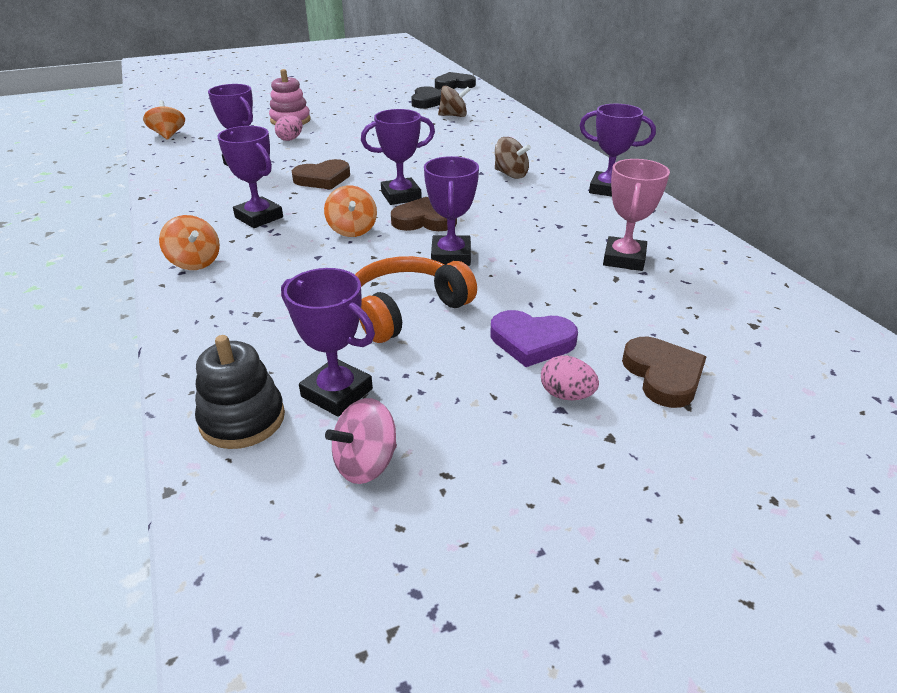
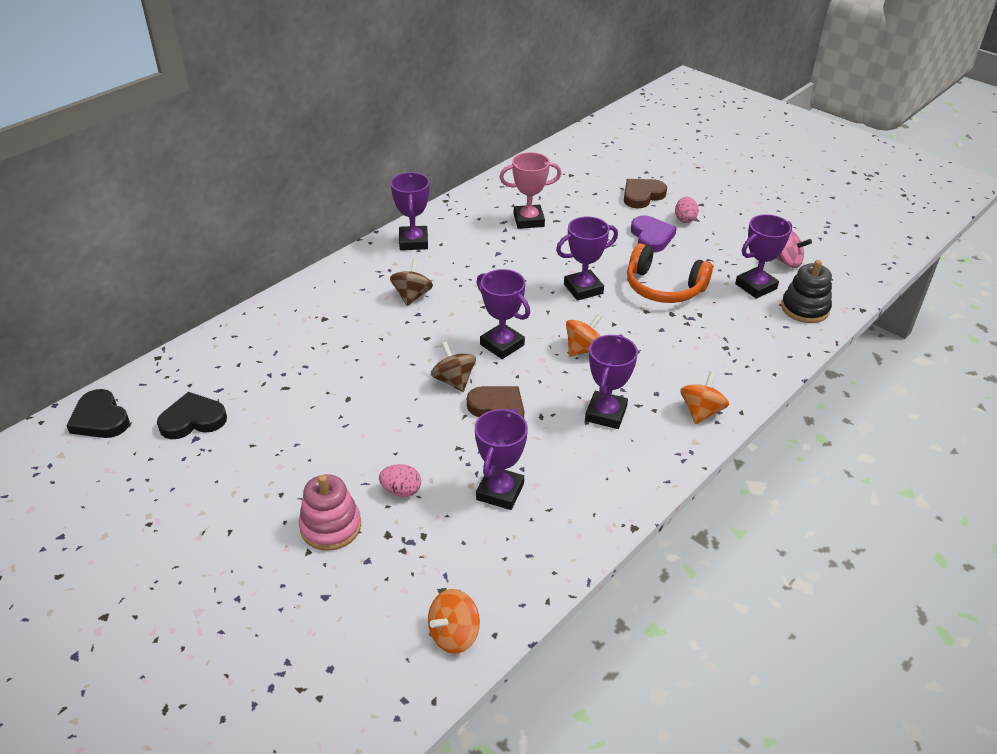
camera: 115 degrees left, 5 degrees up
purple trophy [281,268,375,417] -> purple trophy turned 45 degrees clockwise [735,214,792,299]
brown heart [391,197,457,231] -> none
brown spinning top [438,86,470,117] -> brown spinning top moved to [431,342,476,392]

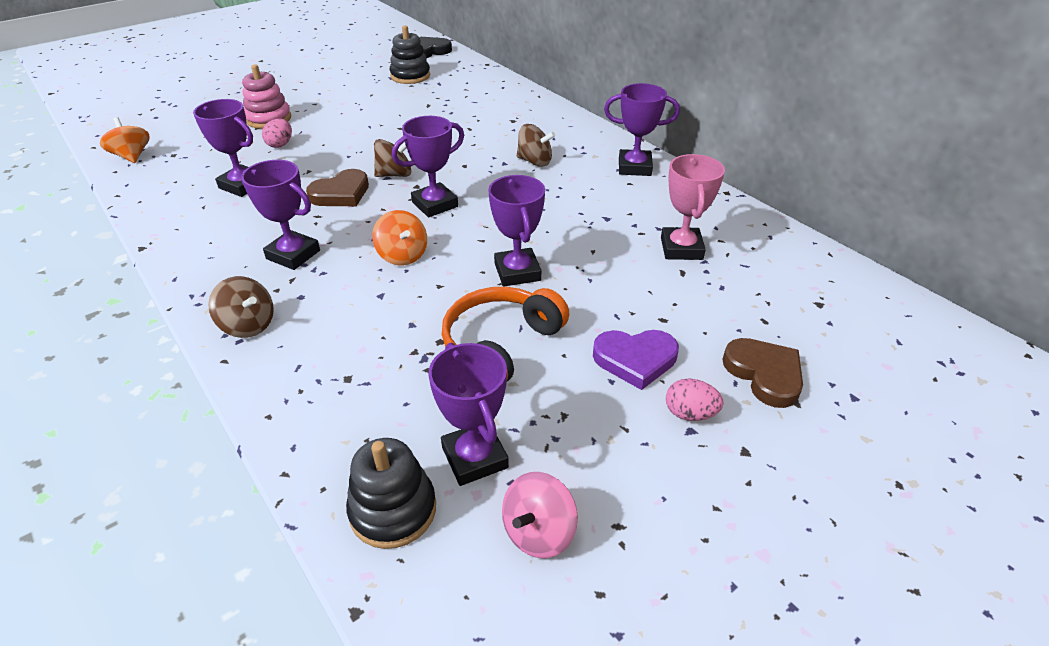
camera: 100 degrees right, 0 degrees up
black heart [157,392,227,439] -> black stacking toy [390,26,430,84]
orange spinning top [680,371,729,424] -> brown spinning top [208,276,274,338]

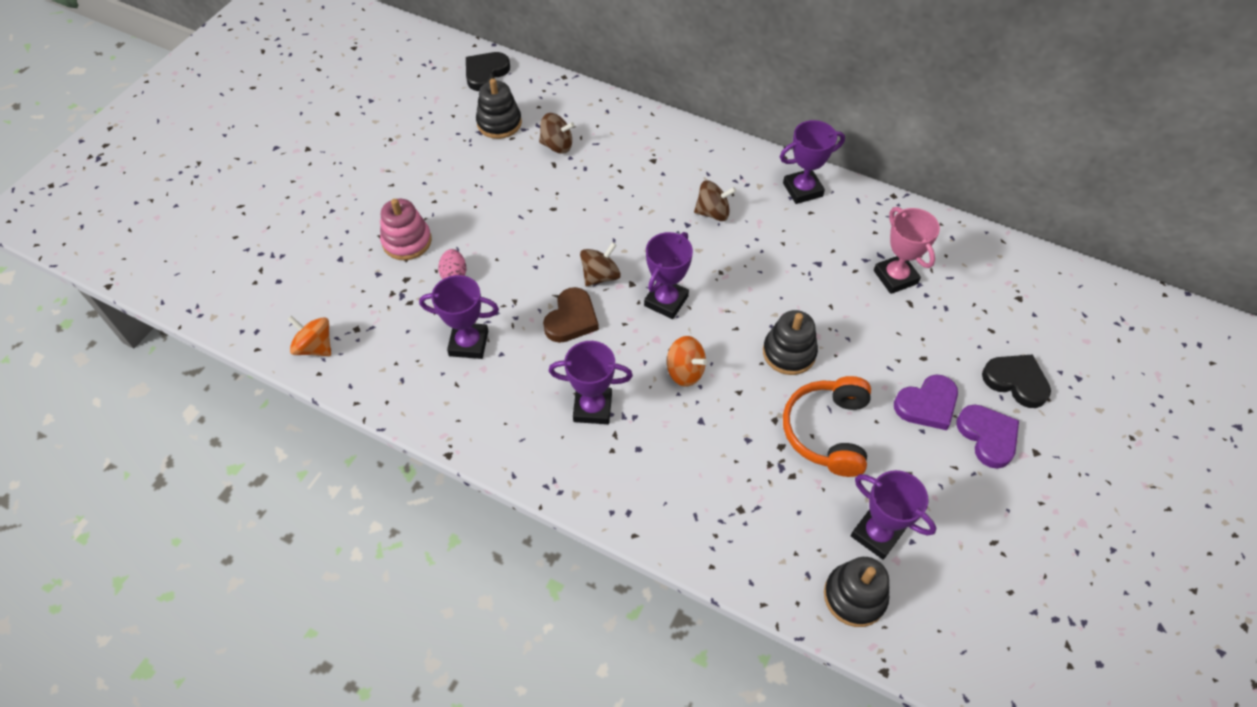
camera: 25 degrees left, 15 degrees up
brown spinning top [208,276,274,338] -> brown spinning top moved to [539,113,575,154]
purple trophy [488,175,545,287] -> black stacking toy [763,310,818,375]
pink spinning top [502,472,578,558] -> none
pink egg [666,378,724,421] -> purple heart [957,404,1019,469]
brown heart [722,338,803,408] -> black heart [982,354,1051,408]

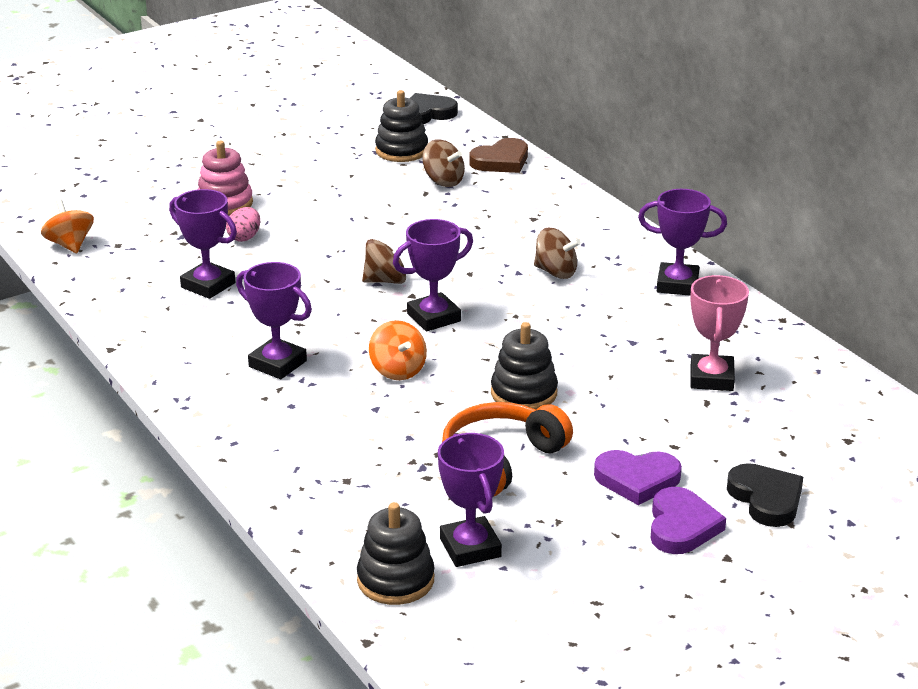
camera: 30 degrees right, 25 degrees down
brown heart [543,287,599,343] -> brown heart moved to [469,138,528,173]

